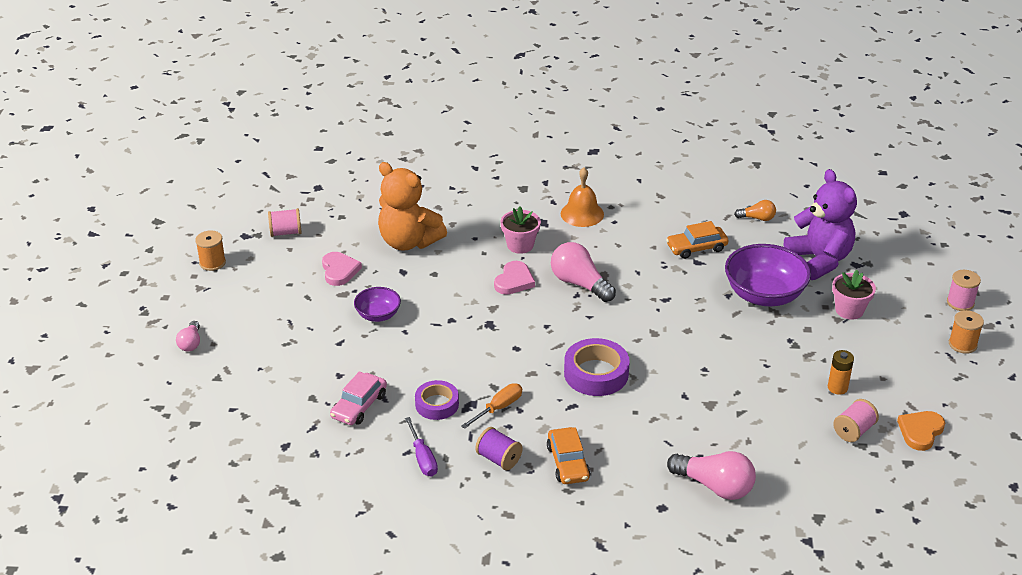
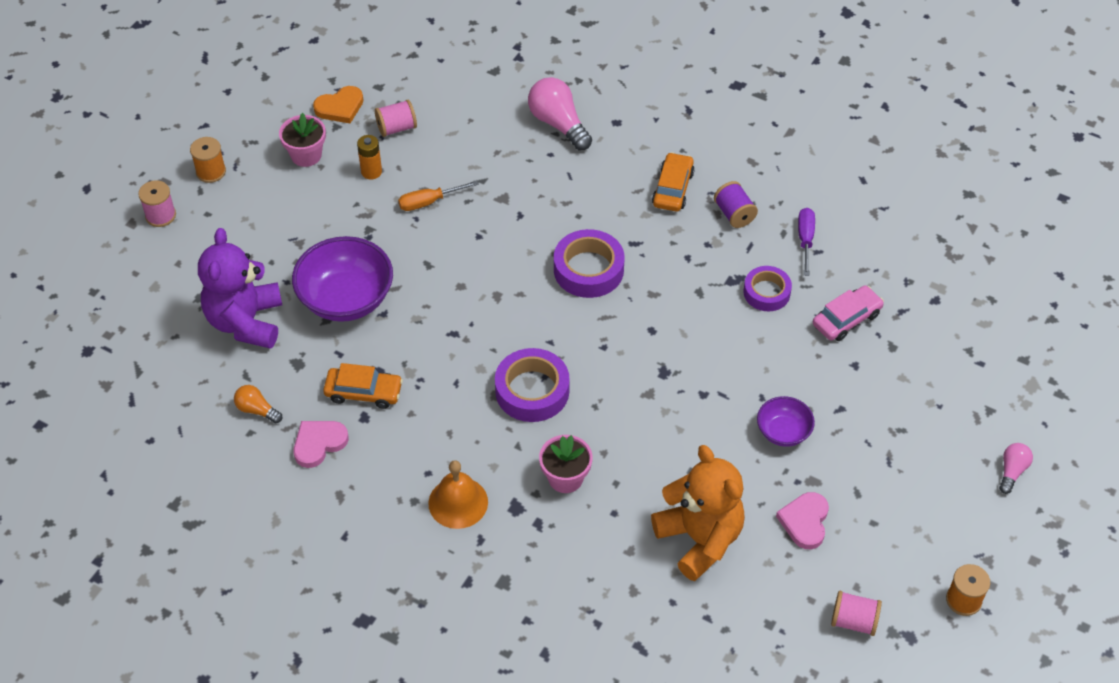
camera: 155 degrees left, 15 degrees up
orange screwdriver [461,383,522,429] -> orange screwdriver moved to [398,181,478,211]
pink heart [494,261,535,295] -> pink heart moved to [293,421,349,468]
pink light bulb [551,242,616,302] -> purple tape [495,348,570,422]
pink flower pot [832,270,876,320] -> pink flower pot moved to [279,113,326,167]

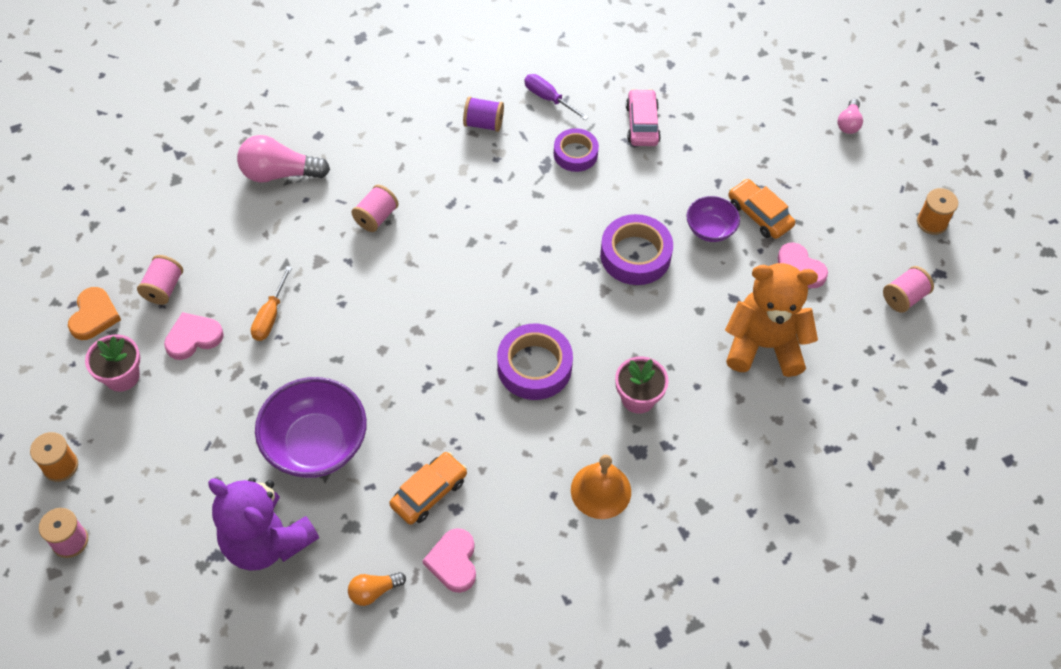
camera: 55 degrees left, 5 degrees up
orange battery [357,135,382,179] -> pink heart [164,312,224,360]
purple tape [554,229,625,298] -> purple tape moved to [600,214,673,285]
orange car [652,152,695,212] -> orange car moved to [728,179,795,239]
pink light bulb [999,443,1033,494] -> pink light bulb turned 135 degrees counterclockwise [837,99,863,134]
none -> pink spool [351,185,399,232]

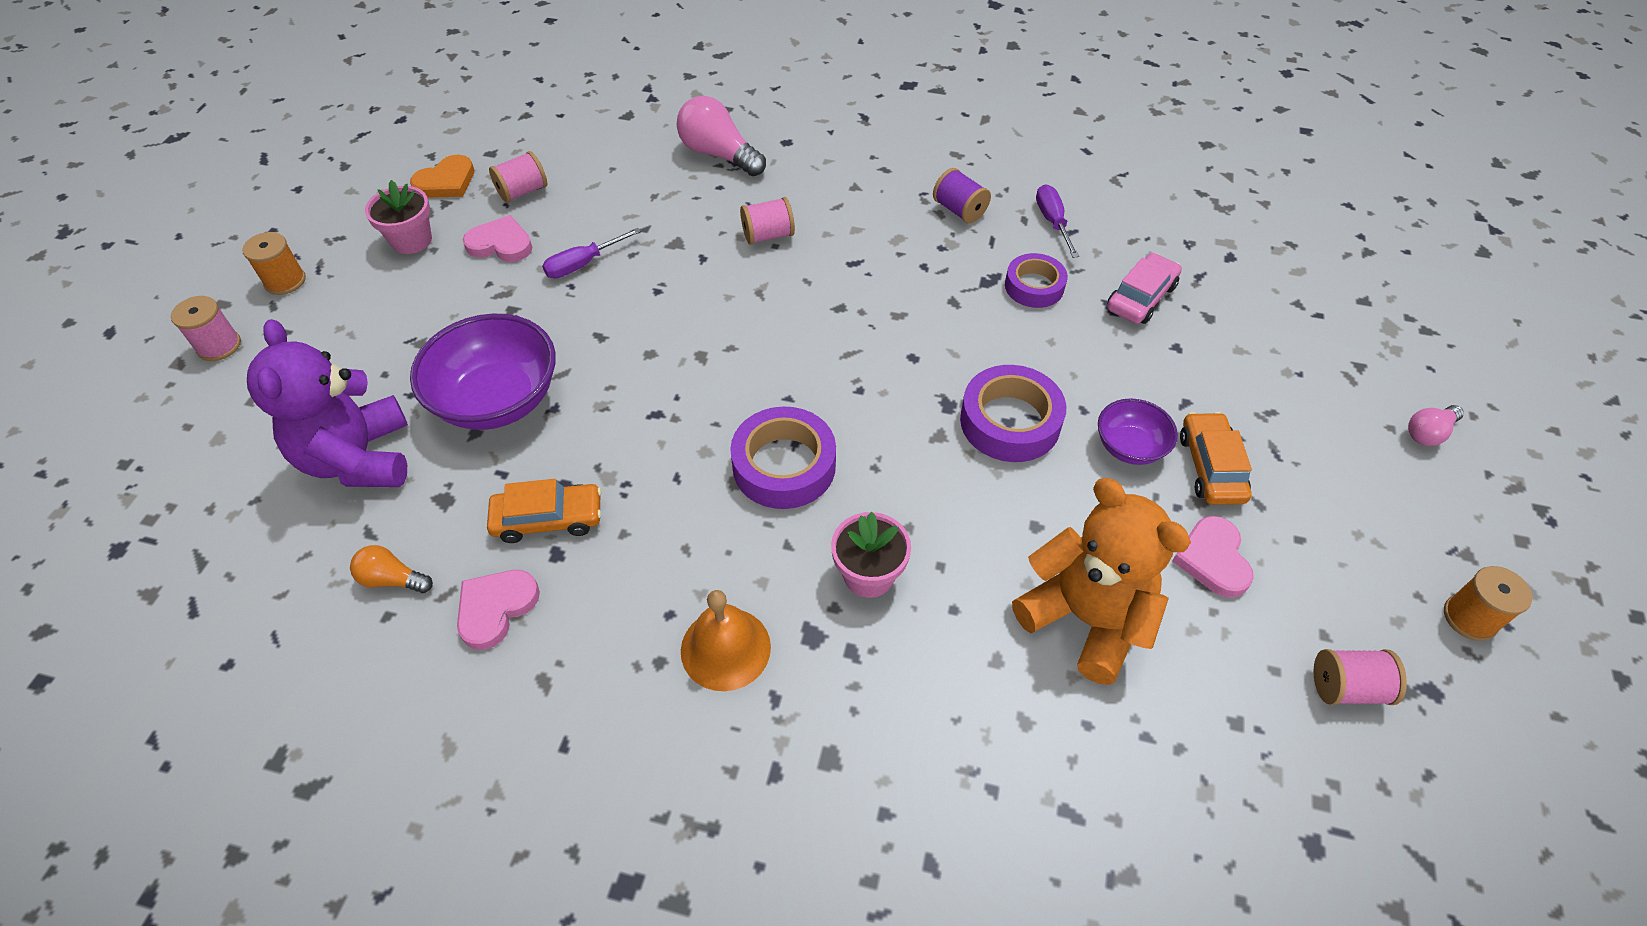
camera: 40 degrees right, 5 degrees down
orange screwdriver [251,266,292,341] -> purple screwdriver [542,228,641,278]

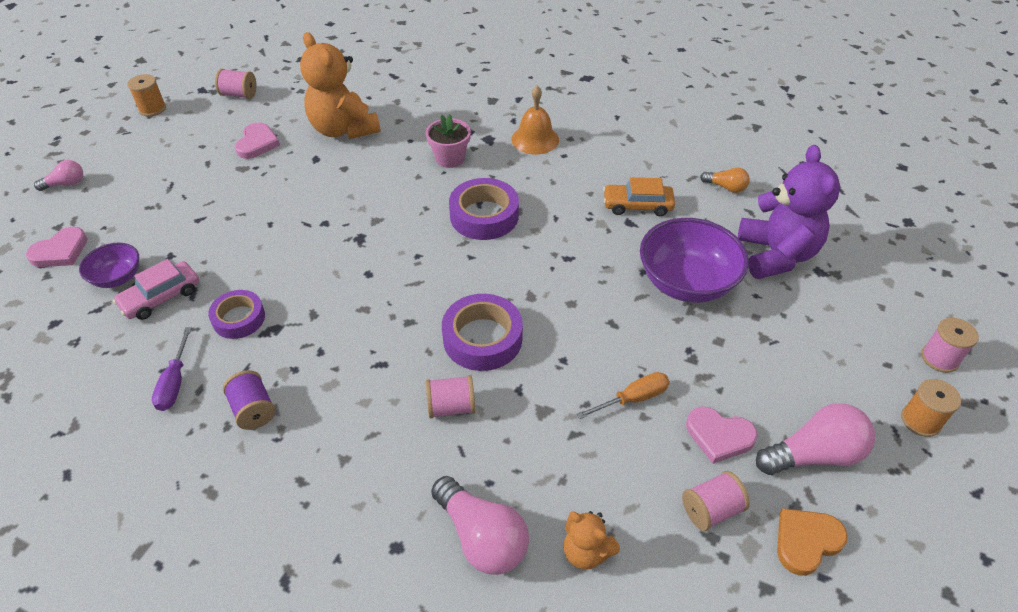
camera: 170 degrees left, 5 degrees down
pink flower pot [365,180,432,254] -> pink light bulb [756,403,875,475]
pink heart [457,570,540,650] -> pink heart moved to [26,227,87,267]
purple screwdriver [542,228,641,278] -> orange screwdriver [577,372,670,419]
purple tape [960,365,1066,462] -> purple tape moved to [442,294,523,371]
purple bowl [1098,398,1178,465] -> purple bowl moved to [79,243,139,288]
orange car [1180,412,1252,505] -> none
none -> orange teddy bear [563,511,620,570]

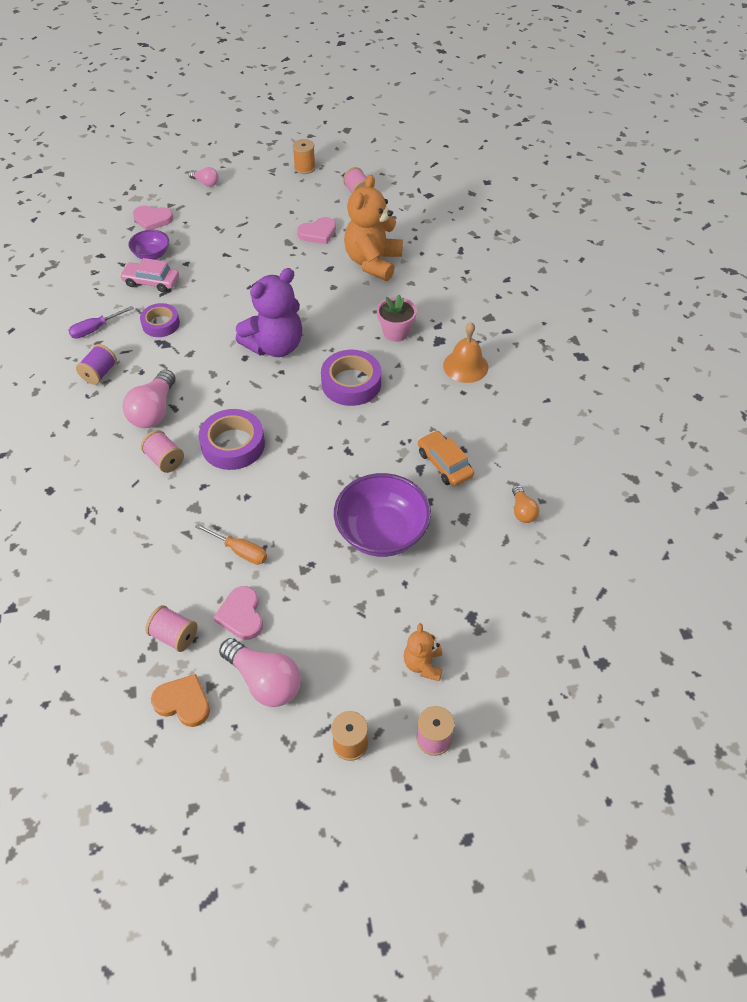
camera: 55 degrees right, 5 degrees up
pink light bulb [431,476,529,575] -> pink light bulb moved to [122,370,175,428]
orange teddy bear [563,511,620,570] -> orange teddy bear moved to [404,623,442,681]
purple teddy bear [738,145,840,279] -> purple teddy bear moved to [236,268,302,357]

